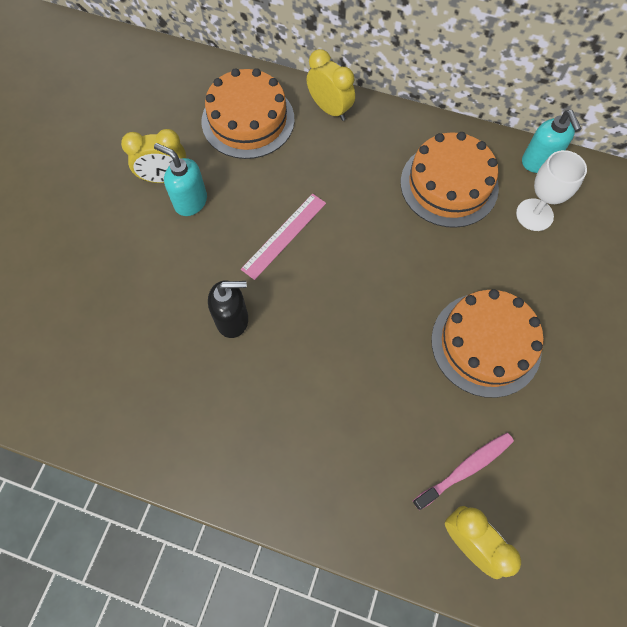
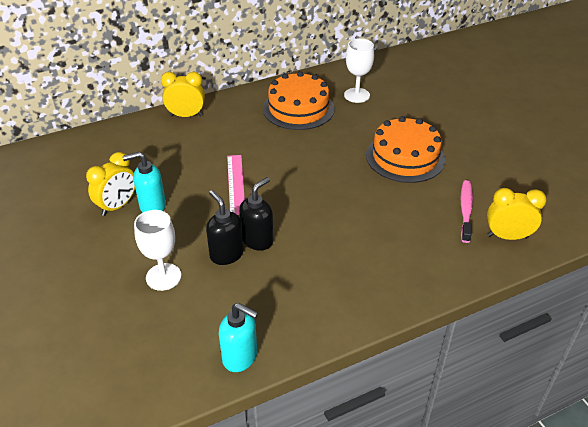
camera: 45 degrees left, 25 degrees down
orange cake [202,68,295,159] -> none
turquoise soap dispenser [522,110,581,173] -> turquoise soap dispenser moved to [219,303,258,372]
none -> white goblet [134,210,181,291]
none -> black soap dispenser [206,190,244,265]

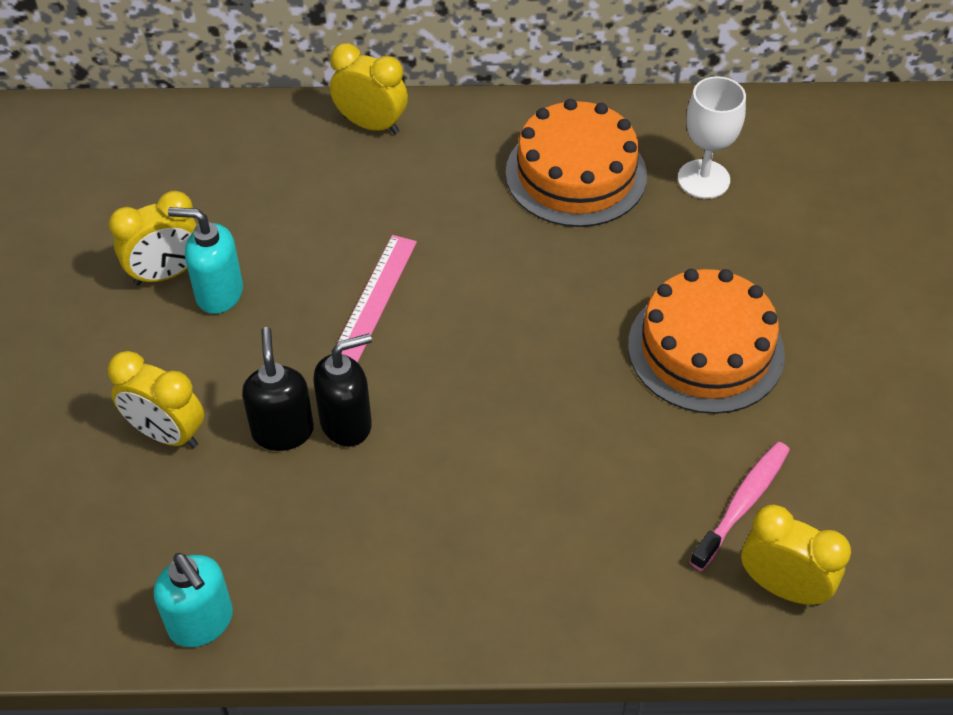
camera: 25 degrees right, 10 degrees up
white goblet [134,210,181,291] -> yellow clock [108,351,204,448]

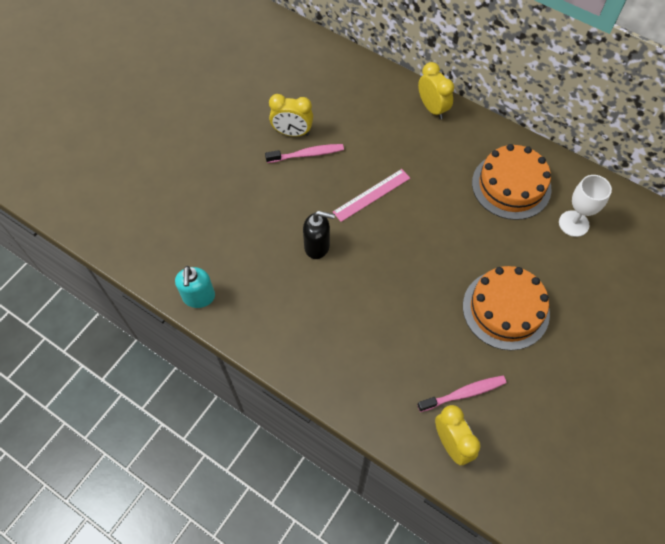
camera: 35 degrees right, 10 degrees up
yellow clock [108,351,204,448] -> none
turquoise soap dispenser [168,207,243,314] -> pink toothbrush [265,144,344,163]
black soap dispenser [242,327,314,451] -> none

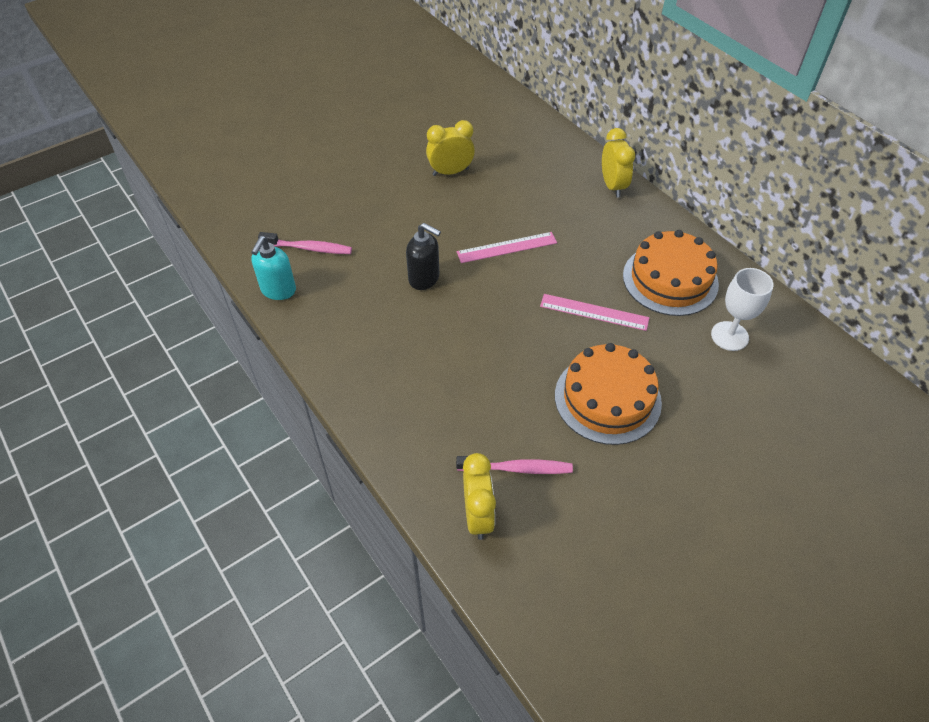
camera: 20 degrees right, 10 degrees down
pink toothbrush [265,144,344,163] -> pink toothbrush moved to [258,232,352,254]
yellow clock [269,94,313,137] -> yellow clock turned 135 degrees clockwise [426,120,475,176]
none -> pink ruler [540,294,649,331]

